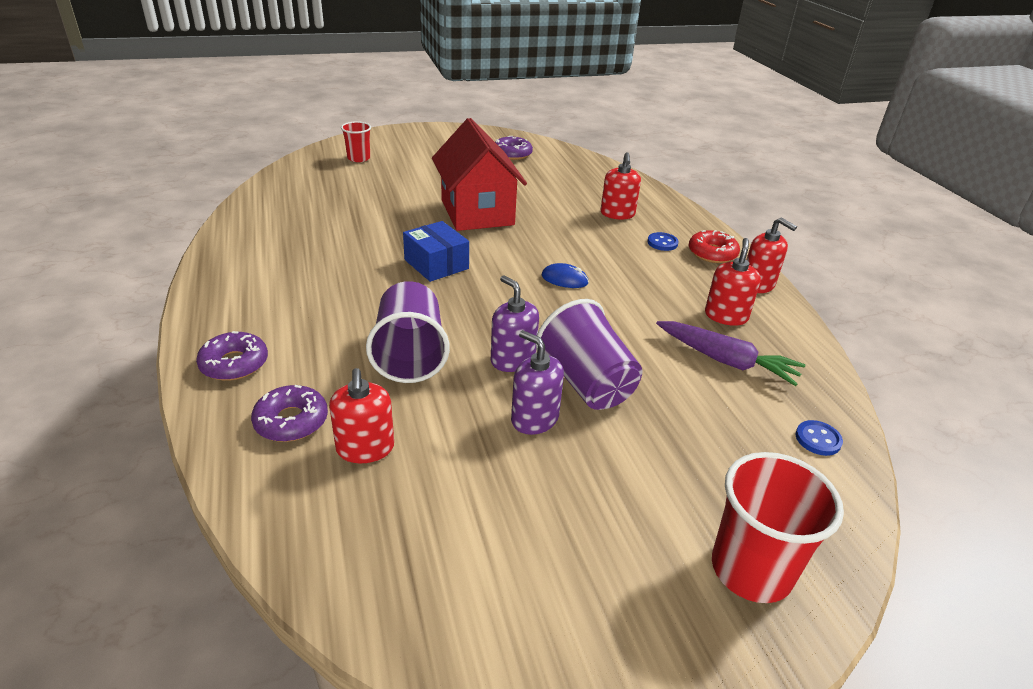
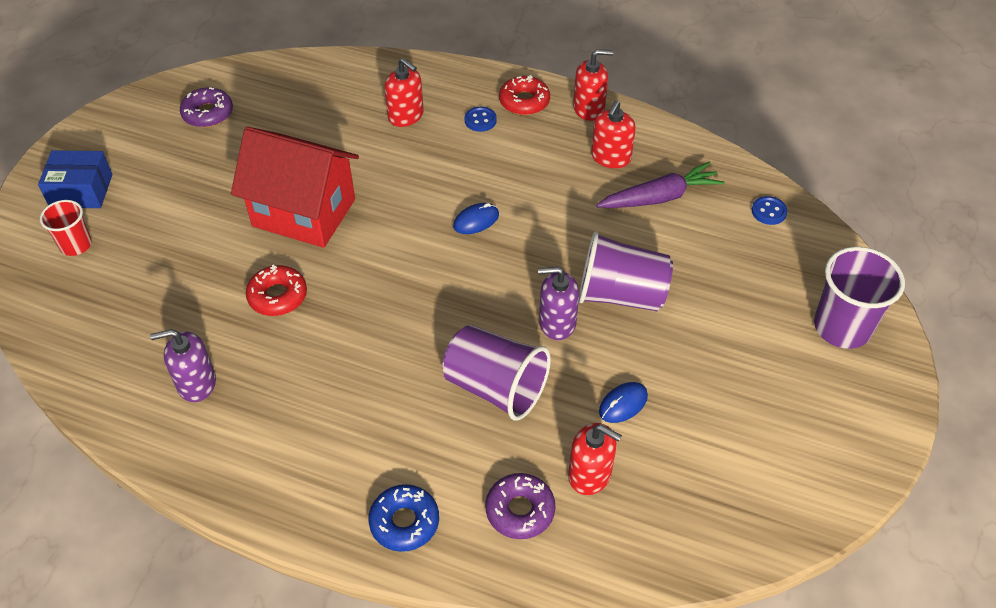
camera: 50 degrees left, 15 degrees up
purple donut [196,331,268,381] -> blue donut [368,484,439,552]
blue box [403,221,469,282] -> blue box moved to [38,150,112,208]
purple soap dispenser [511,330,564,435] -> purple soap dispenser moved to [150,329,216,402]
red soap dispenser [705,238,761,326] -> red soap dispenser turned 120 degrees counterclockwise [591,101,636,168]
red cup [712,452,844,603] -> purple cup [814,247,905,349]
none -> red donut [246,265,307,316]
none -> blue mouse [599,382,648,423]

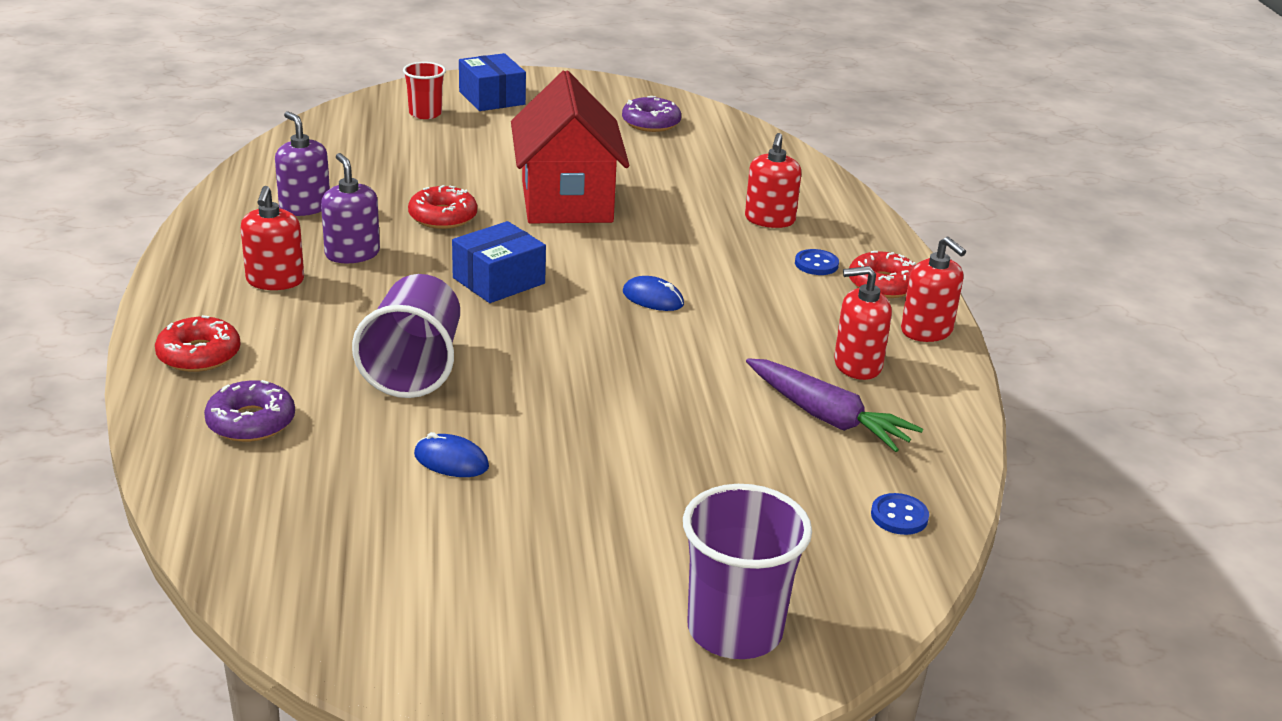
camera: 60 degrees right, 20 degrees down
blue donut [368,484,439,552] -> red donut [155,315,241,372]
purple soap dispenser [538,267,579,340] -> purple soap dispenser moved to [321,153,380,263]
red soap dispenser [568,423,622,495] -> red soap dispenser moved to [240,186,304,290]
purple cup [579,232,673,311] -> none
none -> blue box [452,221,546,303]

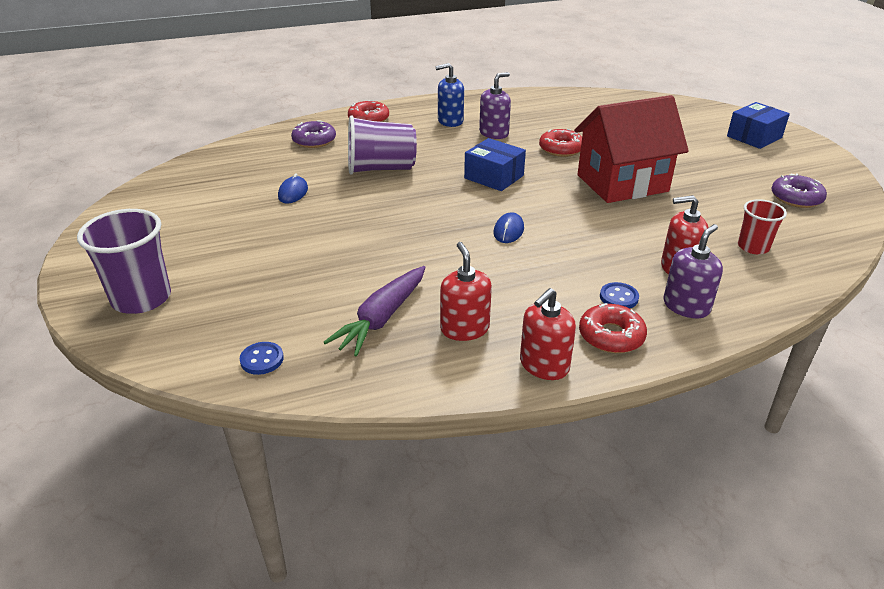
camera: 80 degrees right, 5 degrees up
red soap dispenser [240,186,304,290] -> blue soap dispenser [435,63,464,127]
purple soap dispenser [275,111,330,216] -> purple soap dispenser moved to [663,224,723,318]
red cup [403,62,446,119] -> red cup moved to [738,199,787,254]

